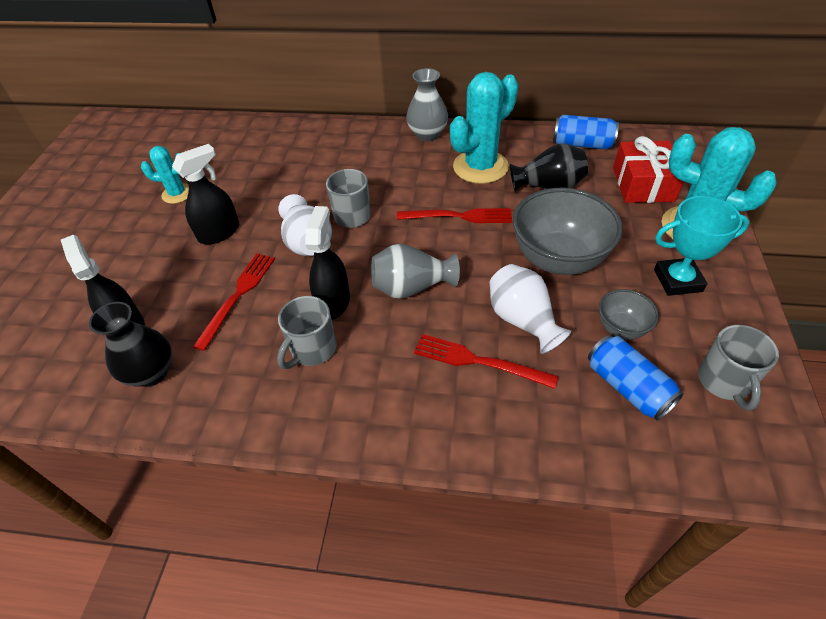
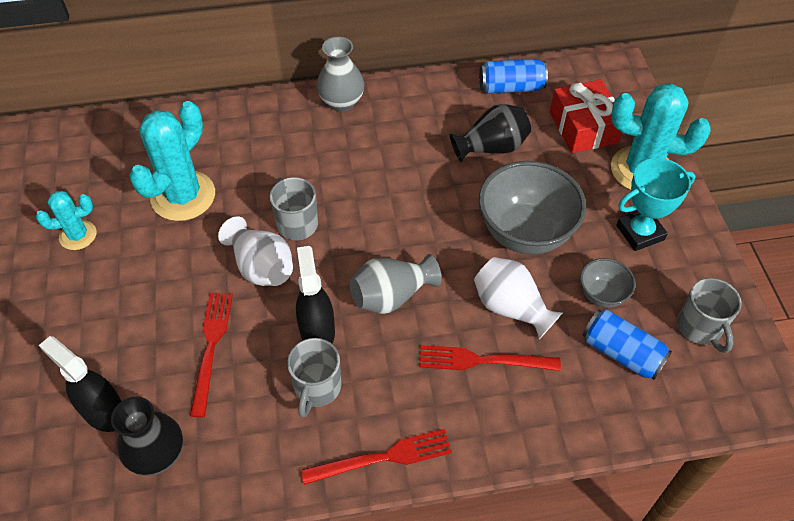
camera: 20 degrees left, 5 degrees up
black spray bottle [172,144,239,245] -> none
red fork [397,208,512,223] -> red fork moved to [301,429,452,485]
turquoise cactus [450,72,518,184] -> turquoise cactus moved to [129,101,215,221]

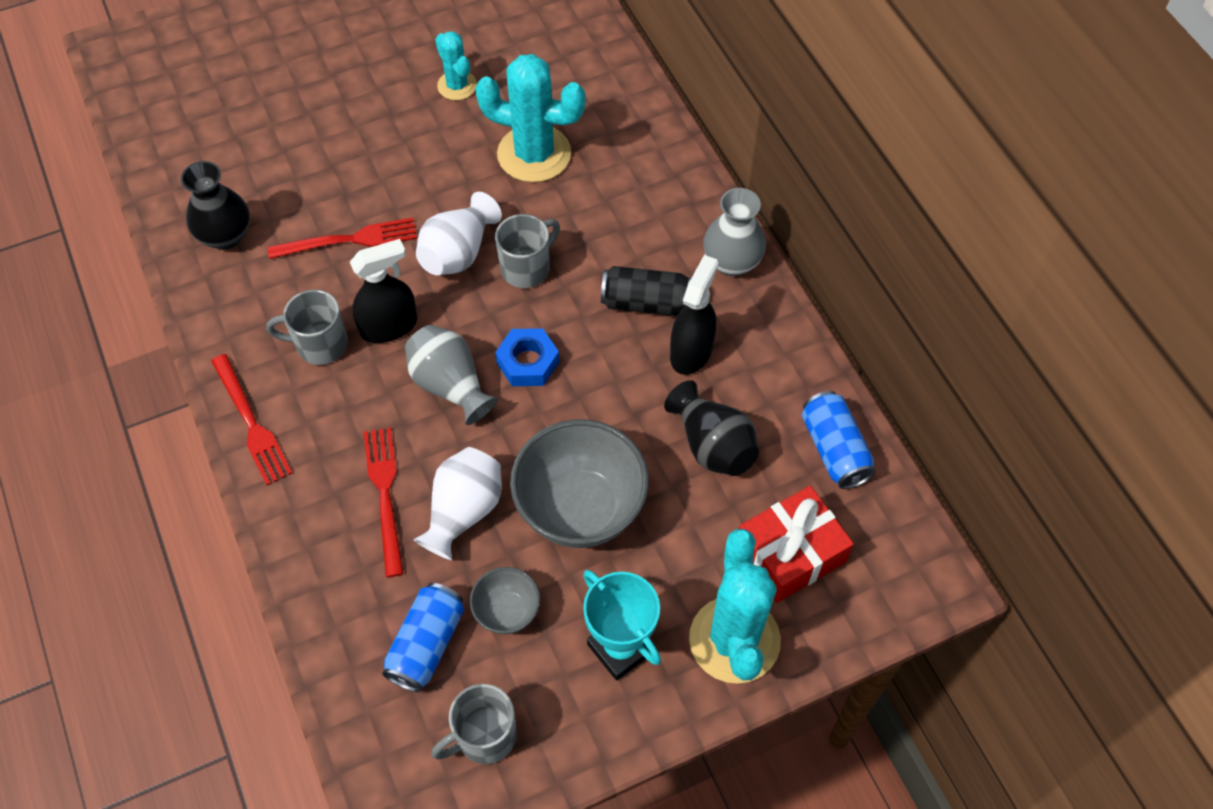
camera: 75 degrees right, 5 degrees up
black spray bottle [39,336,122,432] -> black spray bottle moved to [670,255,718,375]
none -> blue nut [495,328,559,386]
none -> black can [601,266,691,316]

